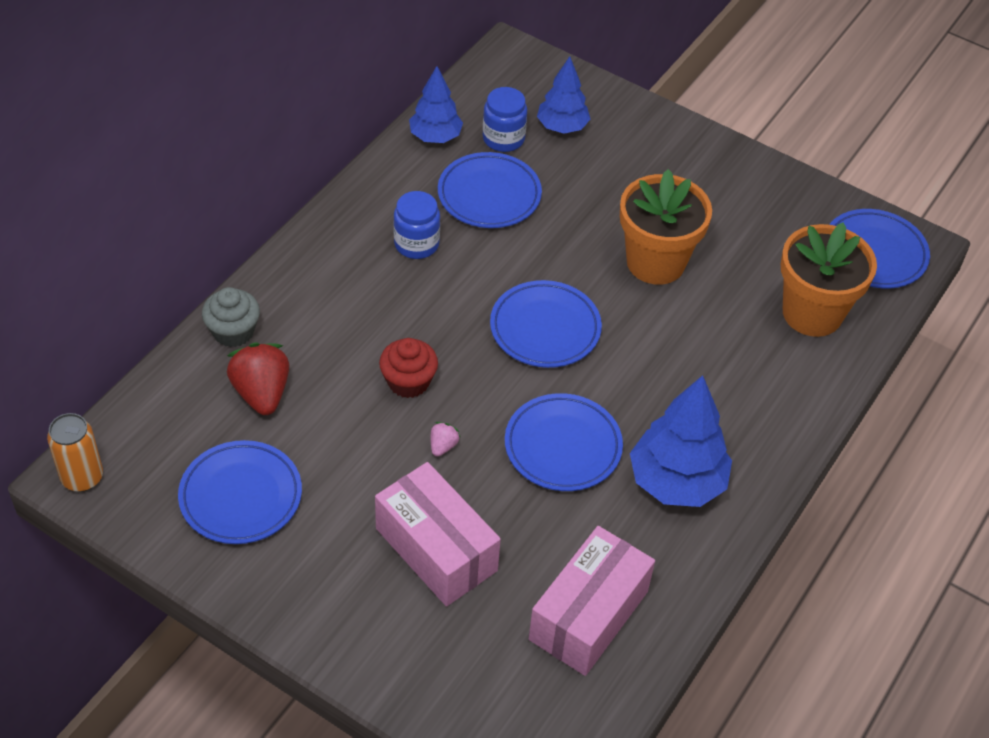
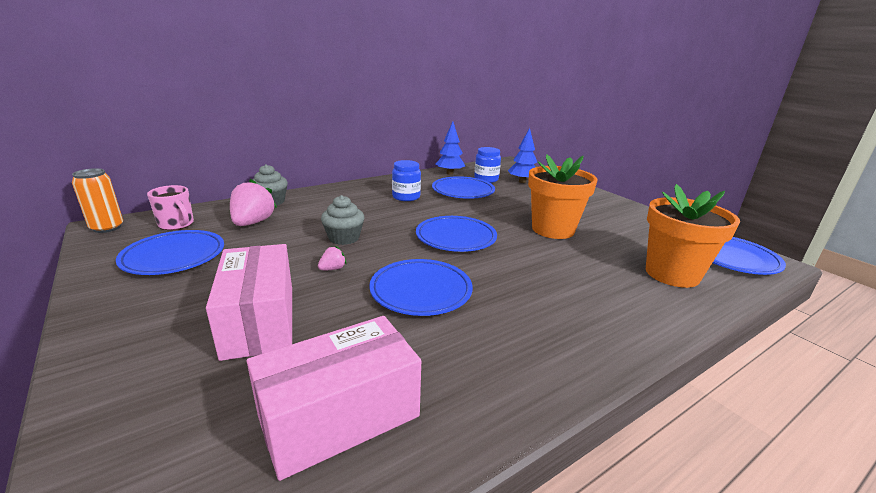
camera: 25 degrees right, 25 degrees down
red strawberry [227,343,289,415] -> pink strawberry [230,179,277,226]
red cupcake [379,338,438,398] -> grey cupcake [321,195,364,245]
blue tree [630,375,732,507] -> none
none -> pink mug [147,185,194,230]

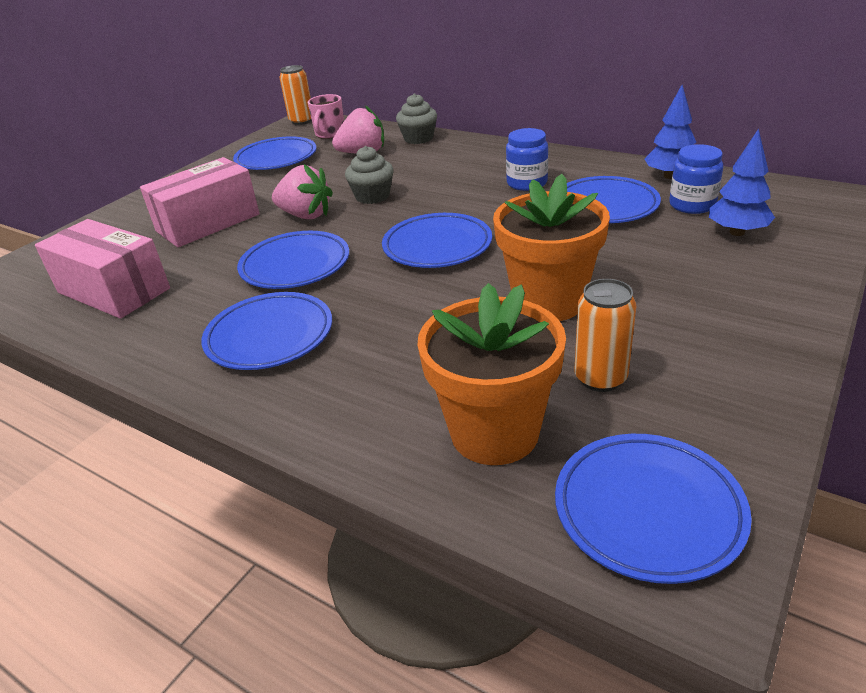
camera: 70 degrees right, 10 degrees up
pink strawberry [318,246,347,270] -> pink strawberry [272,165,333,219], size x2.12
none -> blue plate [201,292,332,370]
none -> orange can [575,279,636,392]

